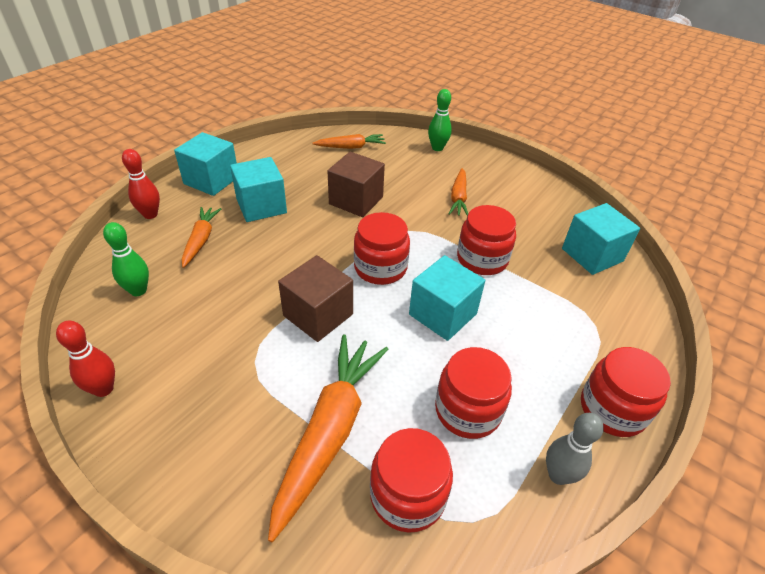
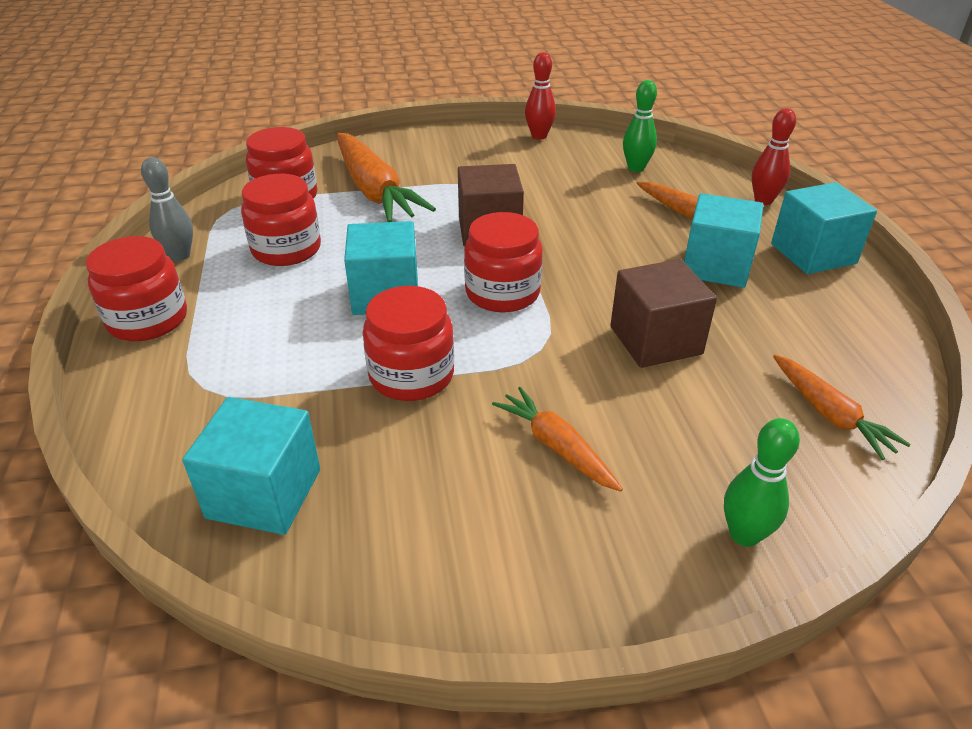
camera: 135 degrees right, 5 degrees down
orange carrot [312,134,386,149] -> orange carrot turned 60 degrees counterclockwise [773,355,911,460]

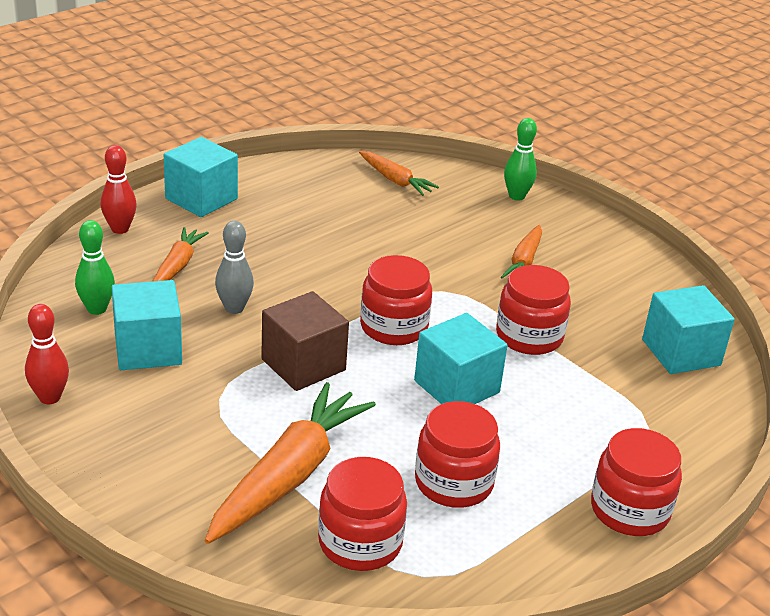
camera: 125 degrees left, 5 degrees down
grey bowling pin [141,157,193,261] -> grey bowling pin moved to [215,221,254,314]
brown cube [610,259,717,368] -> none
turquoise cube [684,193,763,288] -> turquoise cube moved to [112,280,182,370]
orange carrot [773,355,911,460] -> orange carrot turned 105 degrees clockwise [359,151,439,196]

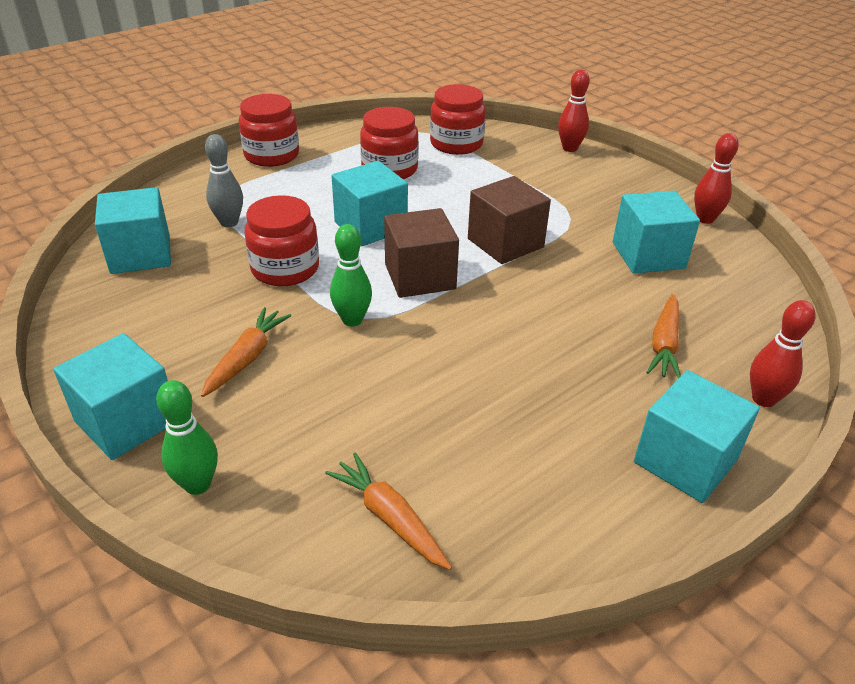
camera: 175 degrees left, 5 degrees up
green bowling pin [75,220,115,315] -> green bowling pin moved to [330,224,372,327]
orange carrot [204,382,376,544] -> none
grey bowling pin [215,221,254,314] -> grey bowling pin moved to [205,134,243,227]
red jar [360,255,432,345] -> brown cube [384,208,459,298]
none -> turquoise cube [53,333,168,460]
none -> red bowling pin [558,69,590,152]

